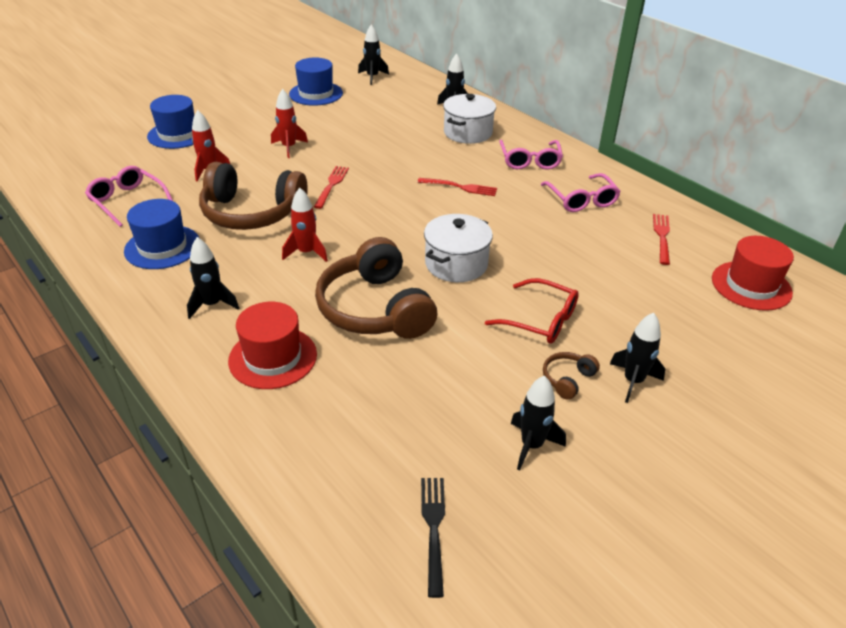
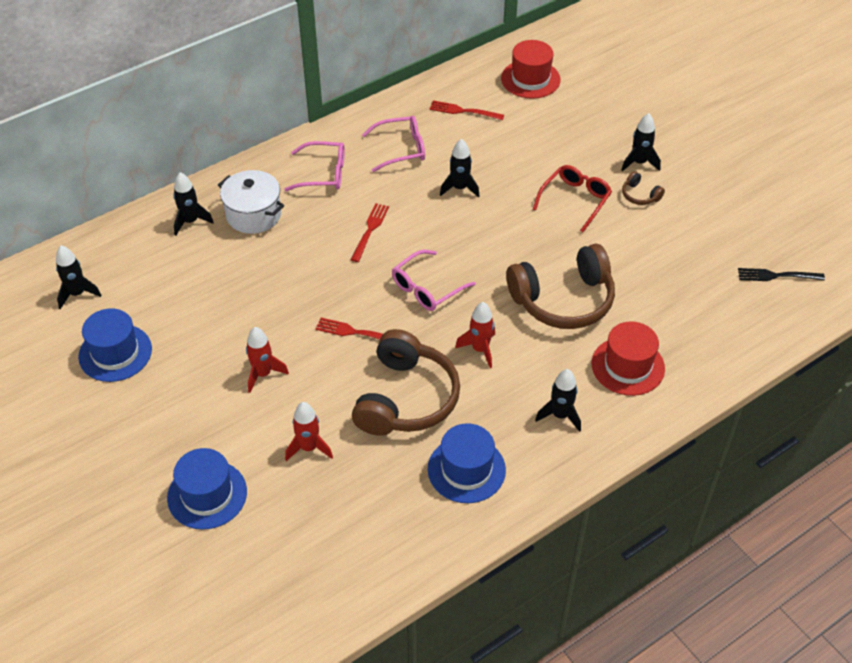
camera: 85 degrees left, 10 degrees up
pink glasses [85,166,173,227] -> pink glasses moved to [392,250,476,311]
white pot [424,214,493,282] -> none
black rocket [511,376,566,470] -> black rocket moved to [440,139,480,198]

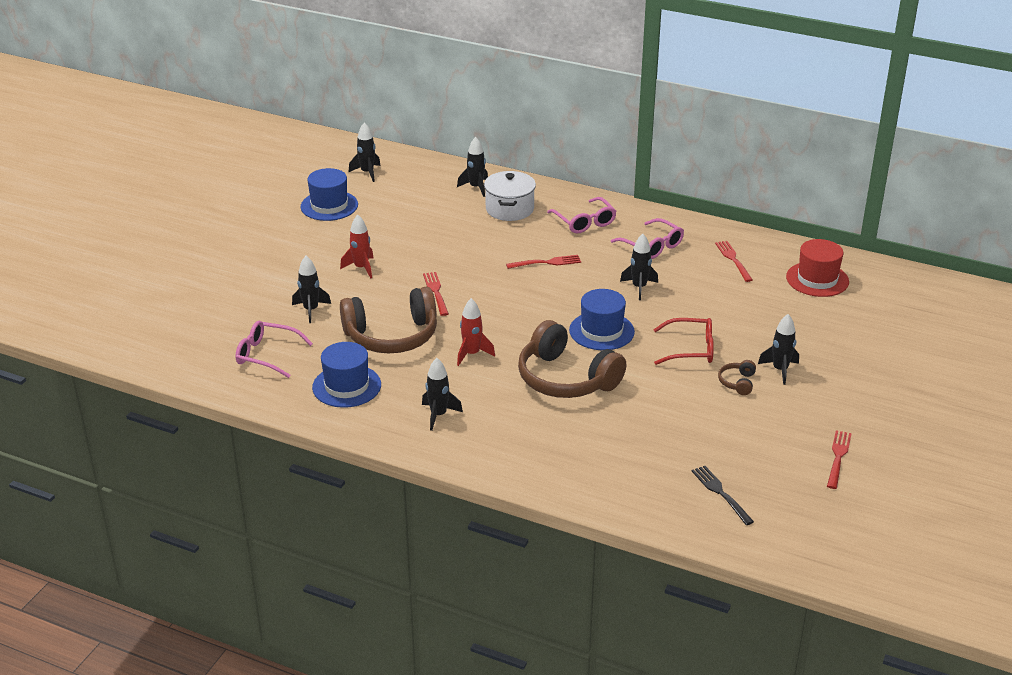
camera: 60 degrees right, 15 degrees down
blue hat [167,448,247,530] -> blue hat moved to [569,289,635,350]
red rocket [285,402,333,461] -> black rocket [292,256,331,323]
pink glasses [392,250,476,311] -> pink glasses moved to [235,321,313,378]
red hat [591,321,665,396] -> none
none -> red fork [827,430,852,489]

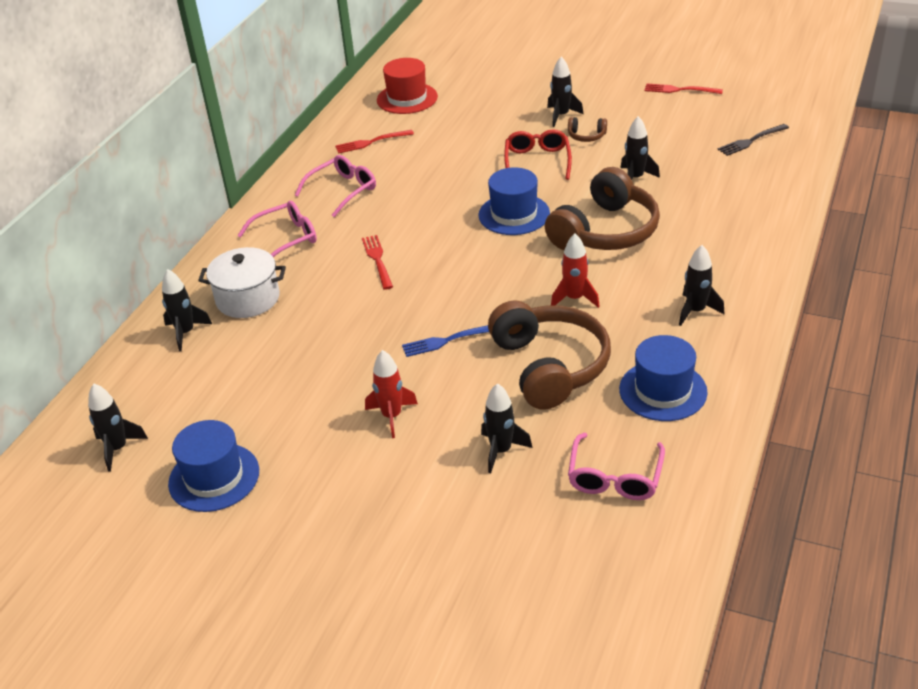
camera: 90 degrees left, 5 degrees up
red fork [423,272,449,316] -> blue fork [402,325,489,357]
black rocket [620,234,658,300] -> black rocket moved to [621,116,660,180]

